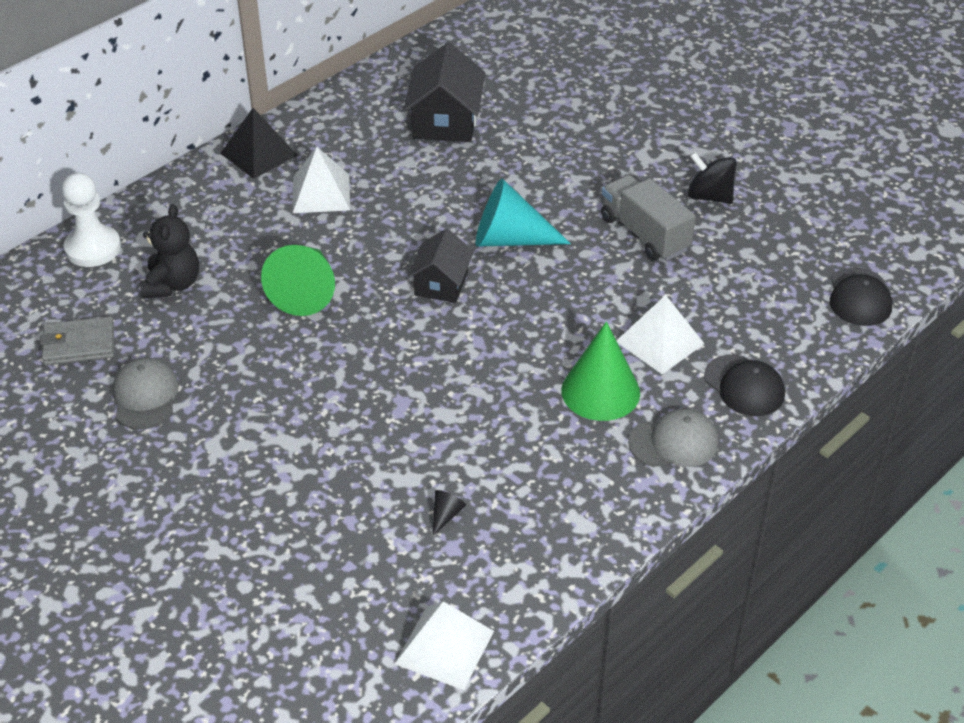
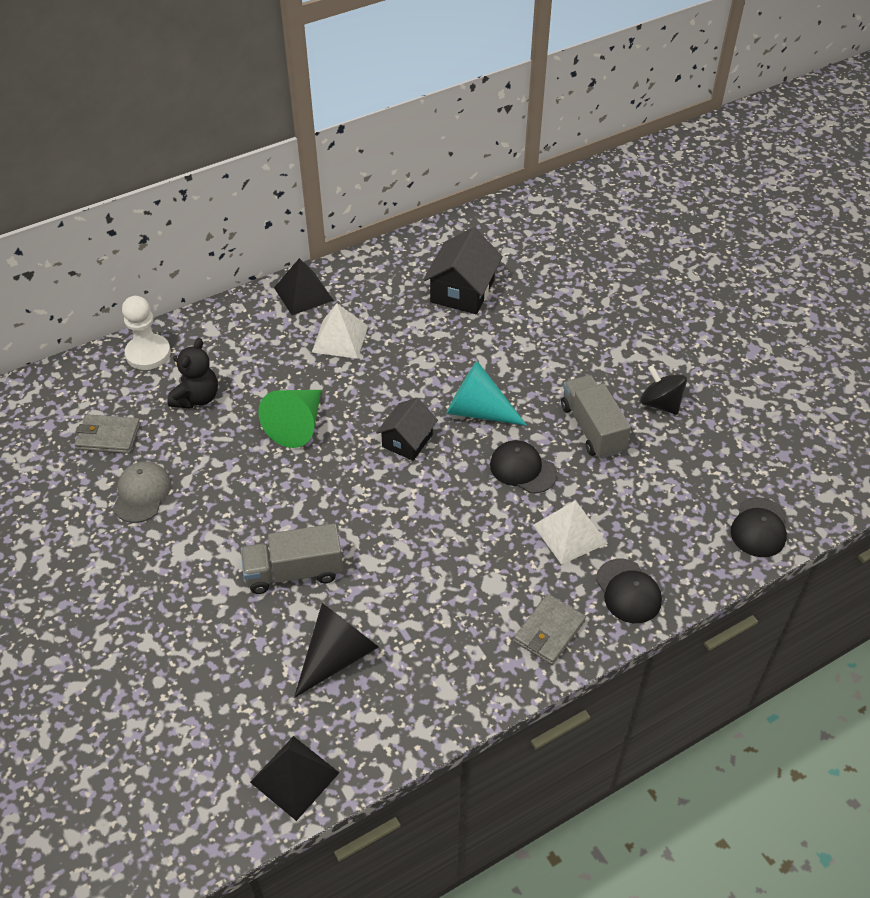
camera: 15 degrees right, 5 degrees up
white pyramid [395,601,494,690] -> black pyramid [250,736,340,821]
black cone [433,490,466,536] -> black cone [294,603,378,698], size x2.48
green cone [561,321,640,421] -> none
grey cap [628,408,718,467] -> grey wallet [514,594,586,665]
none -> grey truck [241,523,343,594]
none -> black cap [490,440,557,493]

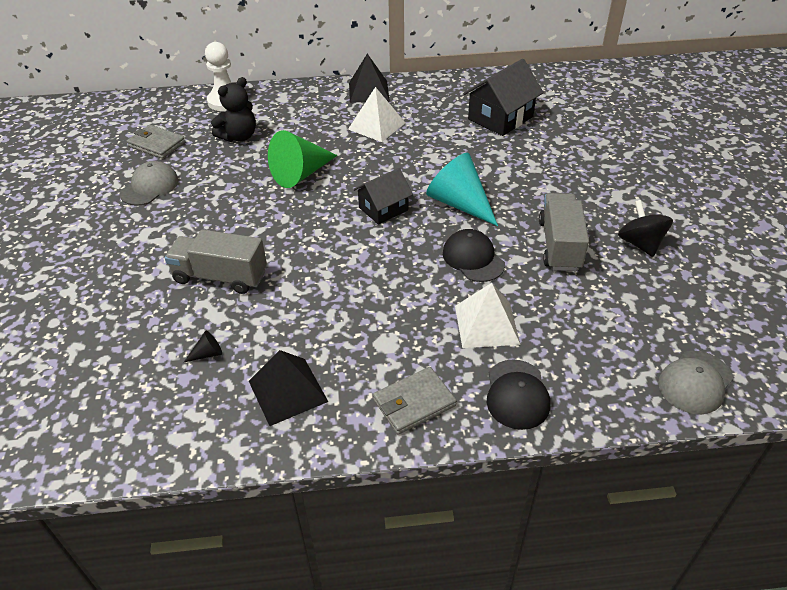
camera: 25 degrees right, 5 degrees down
black pyramid [250,736,340,821] -> black pyramid moved to [249,350,328,426]
black cone [294,603,378,698] -> black cone [184,331,222,362], size x0.40
black cap [731,497,787,557] -> grey cap [658,351,733,414]

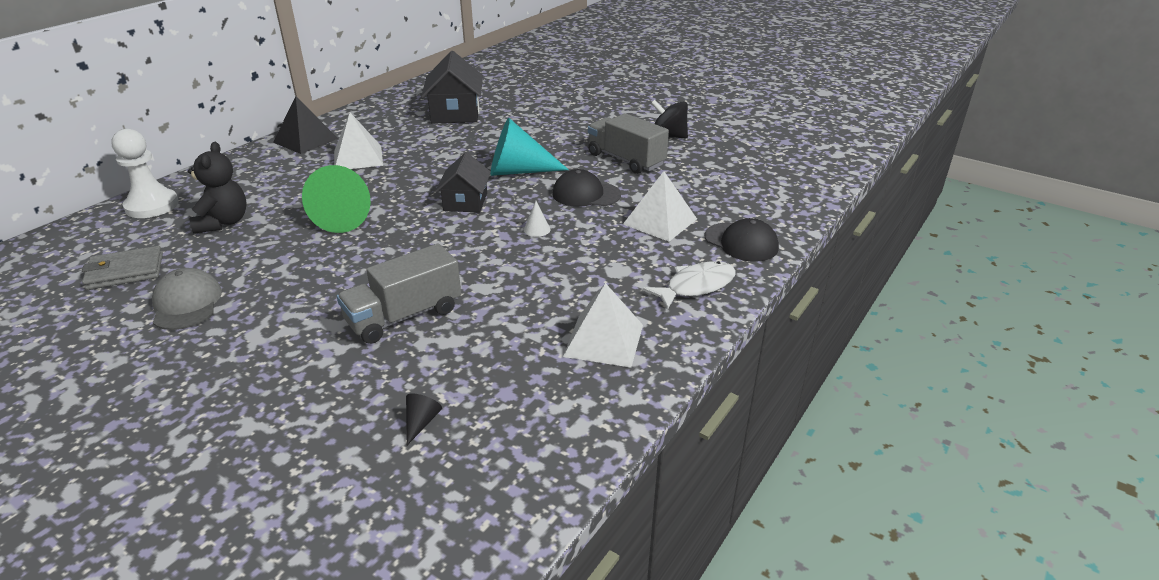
camera: 50 degrees left, 10 degrees down
black cone [184,331,222,362] -> black cone moved to [406,393,442,445]
black pyramid [249,350,328,426] -> white pyramid [563,283,643,368]
grey wallet [373,367,457,435] -> white fish [643,261,735,310]
grey cap [658,351,733,414] -> none
none -> white cone [524,201,551,237]

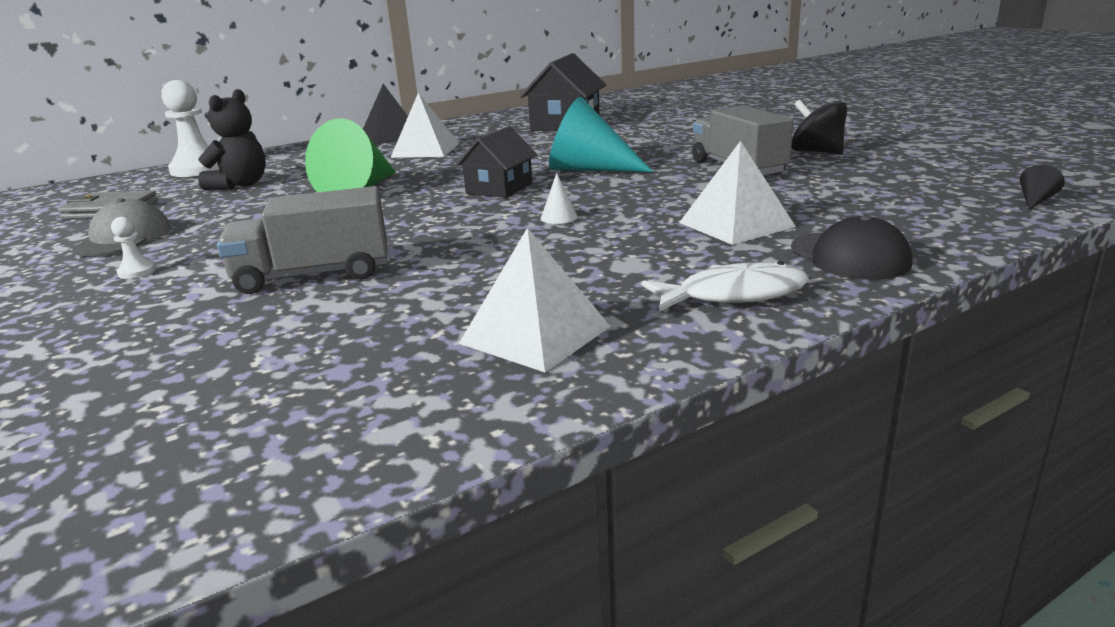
camera: 25 degrees right, 10 degrees down
black cone [406,393,442,445] -> black cone moved to [1020,165,1065,210]
black cap [553,169,621,207] -> none
none -> white pawn [111,217,156,279]

